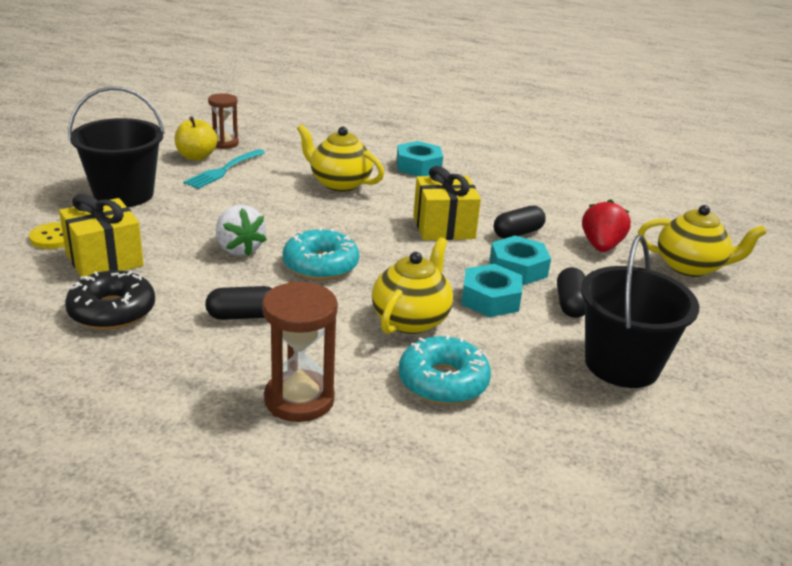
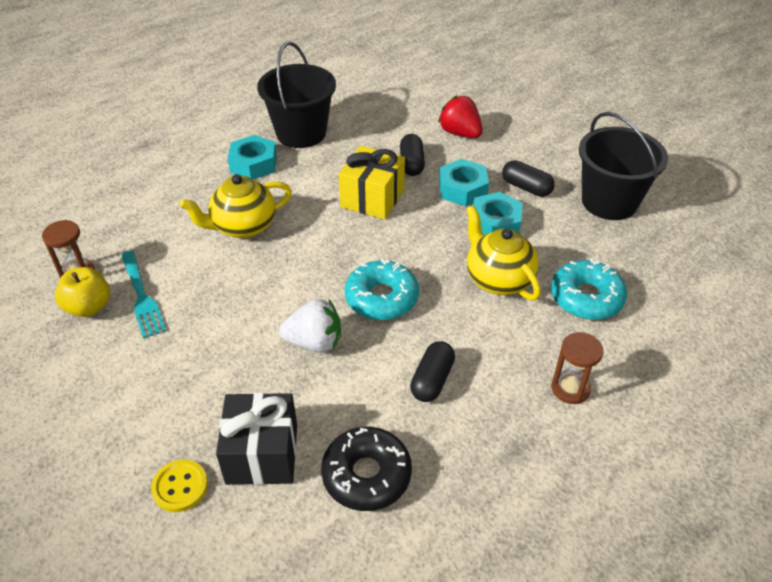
camera: 55 degrees left, 15 degrees up
yellow gift [59,194,144,277] -> black gift [216,393,297,485]
black bucket [68,86,165,207] -> black bucket moved to [257,42,336,148]
brown hourglass [262,281,338,422] -> brown hourglass [551,332,603,404], size x0.65
yellow teapot [638,205,767,277] -> none

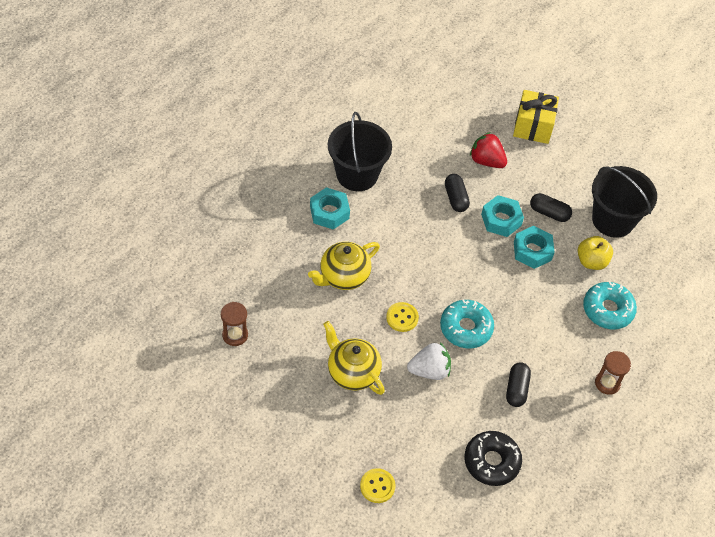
camera: 15 degrees left, 10 degrees up
yellow apple [55,267,110,317] -> yellow apple moved to [578,236,613,270]
turquoise fork [121,251,166,339] -> none
black gift [216,393,297,485] -> none
yellow gift [339,146,405,220] -> yellow gift moved to [513,90,559,144]
yellow teapot [466,205,541,301] -> yellow teapot moved to [323,321,385,395]
none -> yellow button [386,302,419,332]

